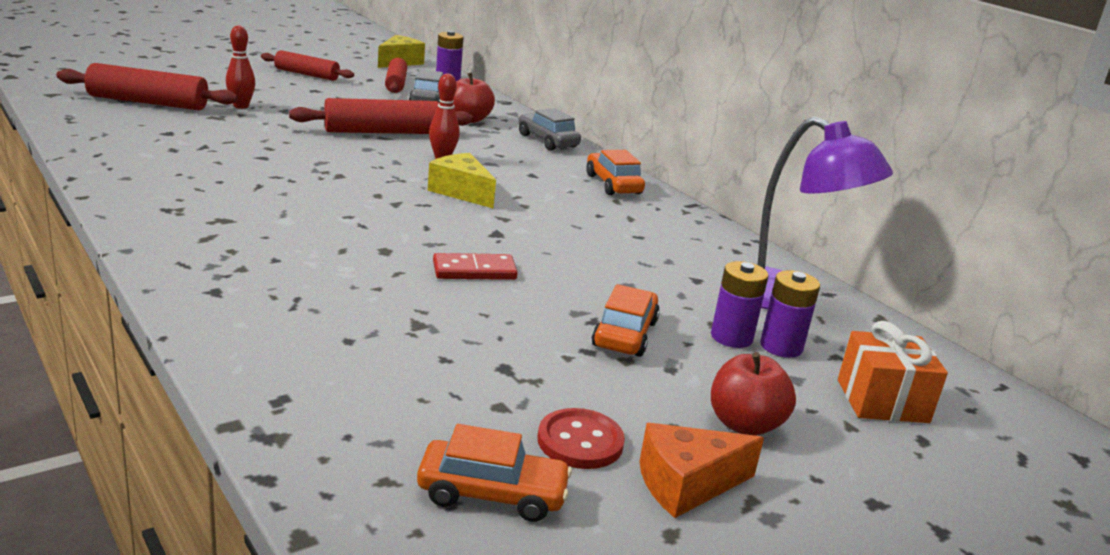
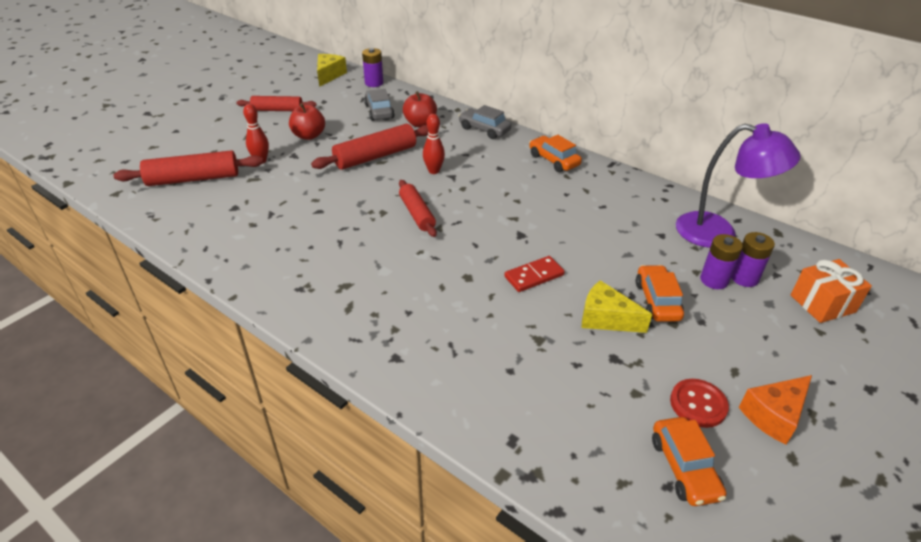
camera: 15 degrees left, 15 degrees up
red rolling pin [385,58,407,93] -> red rolling pin moved to [399,180,437,237]
orange car [417,424,572,522] -> orange car turned 90 degrees clockwise [652,417,726,506]
yellow cheese [428,153,496,209] -> yellow cheese moved to [582,280,652,333]
red apple [711,352,796,436] -> red apple moved to [289,103,325,140]

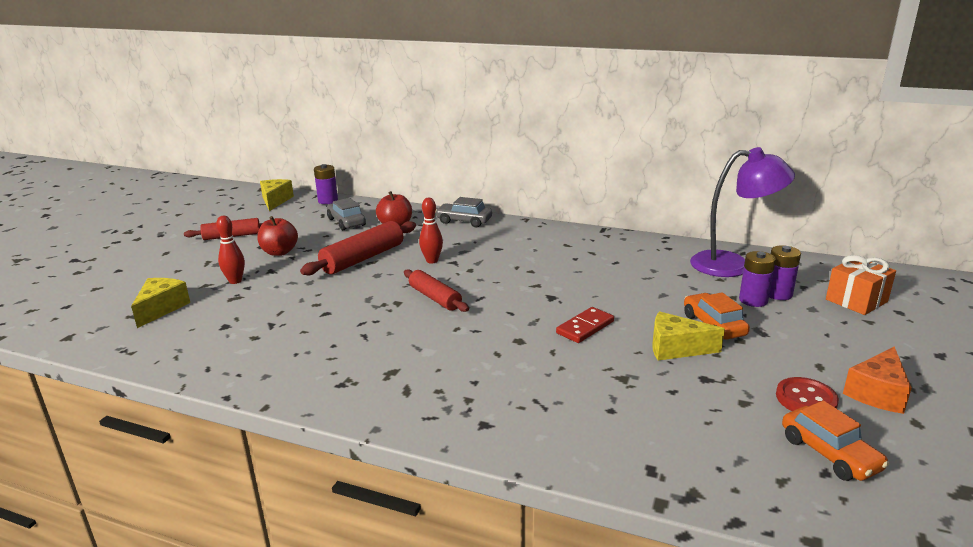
camera: 15 degrees left, 15 degrees down
red rolling pin [113,150,264,186] -> yellow cheese [131,278,190,328]
orange car [529,135,582,172] -> none

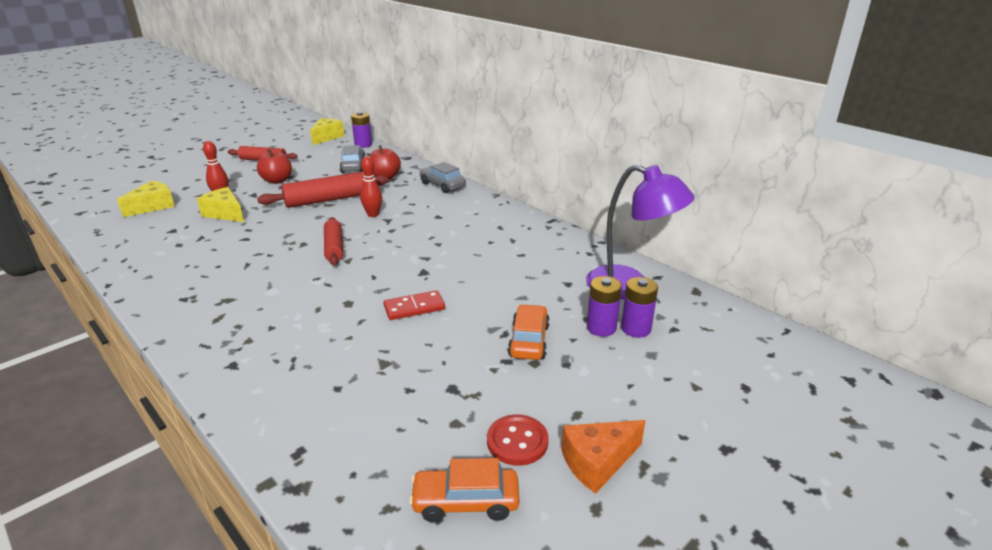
camera: 25 degrees right, 5 degrees up
yellow cheese [652,312,725,361] -> yellow cheese moved to [197,187,244,222]
orange car [782,401,889,481] -> orange car turned 90 degrees clockwise [409,458,519,522]
orange gift [826,255,896,315] -> none

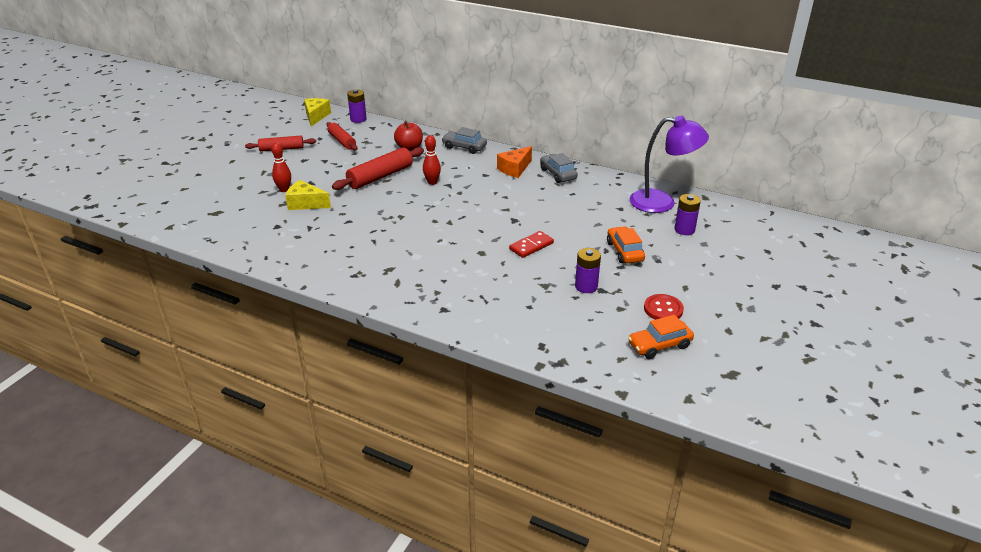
camera: 20 degrees left, 5 degrees up
yellow cheese [117,181,175,217] -> none
red apple [257,149,292,184] -> none
red rolling pin [324,217,343,266] -> red rolling pin moved to [326,122,358,150]
grey car [340,145,366,173] -> grey car moved to [540,153,578,183]
orange cheese [561,420,646,494] -> orange cheese moved to [497,146,532,178]
purple battery [587,276,622,337] -> purple battery moved to [575,248,601,293]

